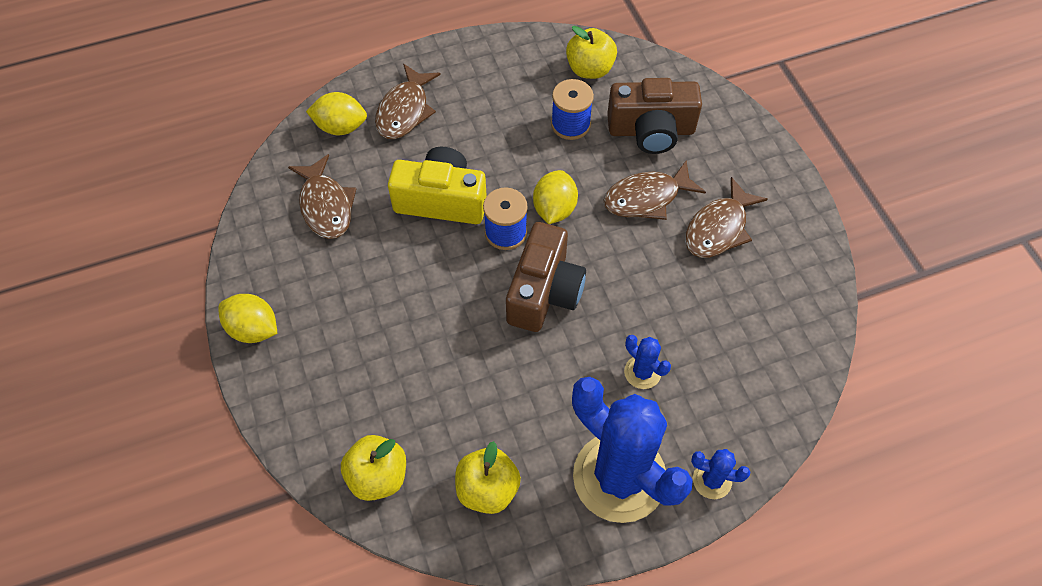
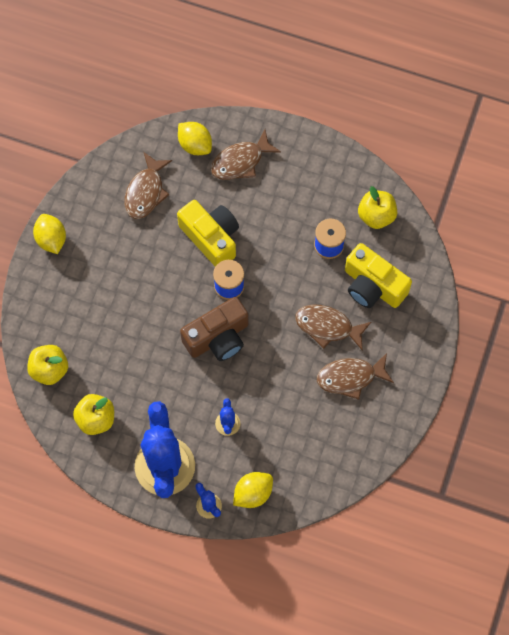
camera: 40 degrees right, 10 degrees up
yellow lemon [533,170,578,224] -> yellow lemon moved to [233,472,273,508]
brown camera [607,78,702,154] -> yellow camera [345,243,412,308]

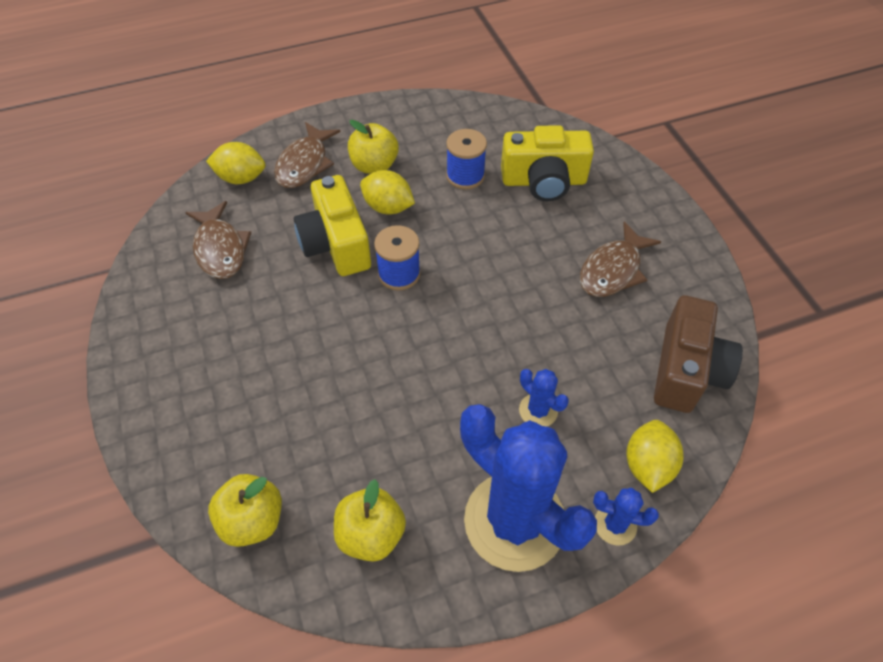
camera: 40 degrees left, 15 degrees down
yellow lemon [33,214,66,254] -> yellow lemon moved to [360,170,415,214]
yellow camera [177,200,239,267] -> yellow camera turned 120 degrees counterclockwise [294,175,371,276]
brown camera [180,297,249,361] -> brown camera moved to [654,295,743,413]
brown fish [295,305,371,351] -> none
yellow apple [358,186,397,229] -> yellow apple moved to [348,120,399,174]

